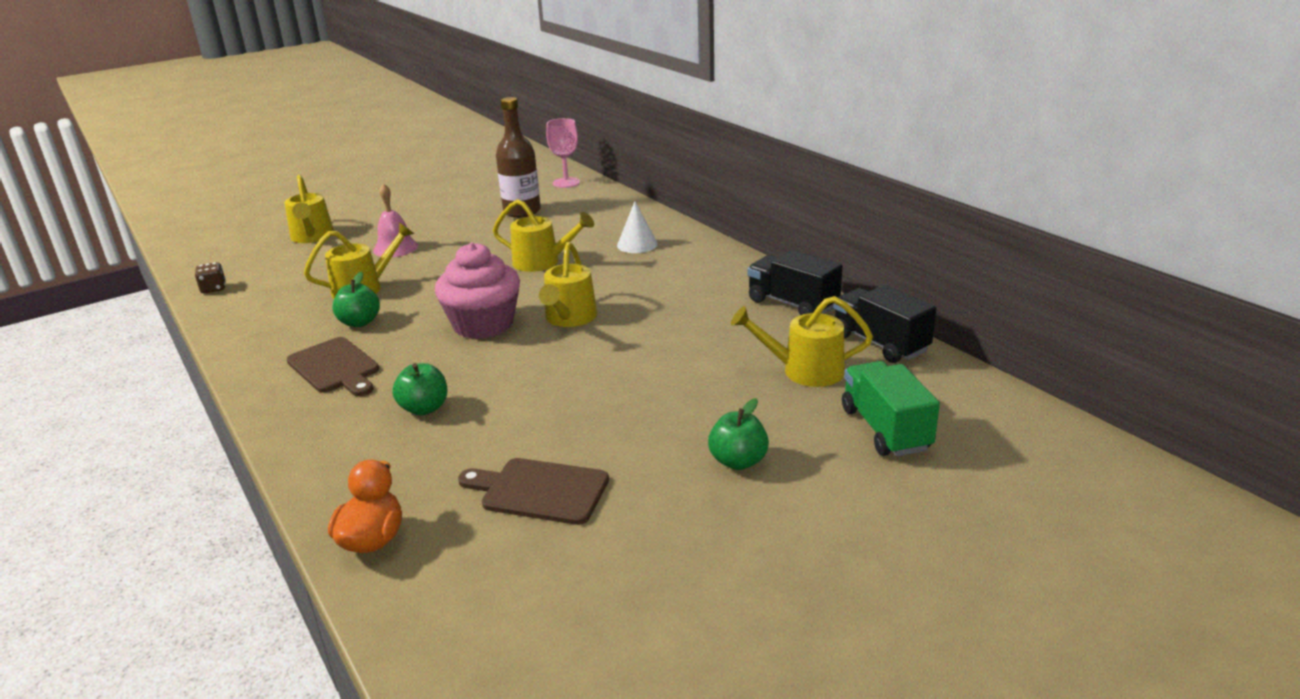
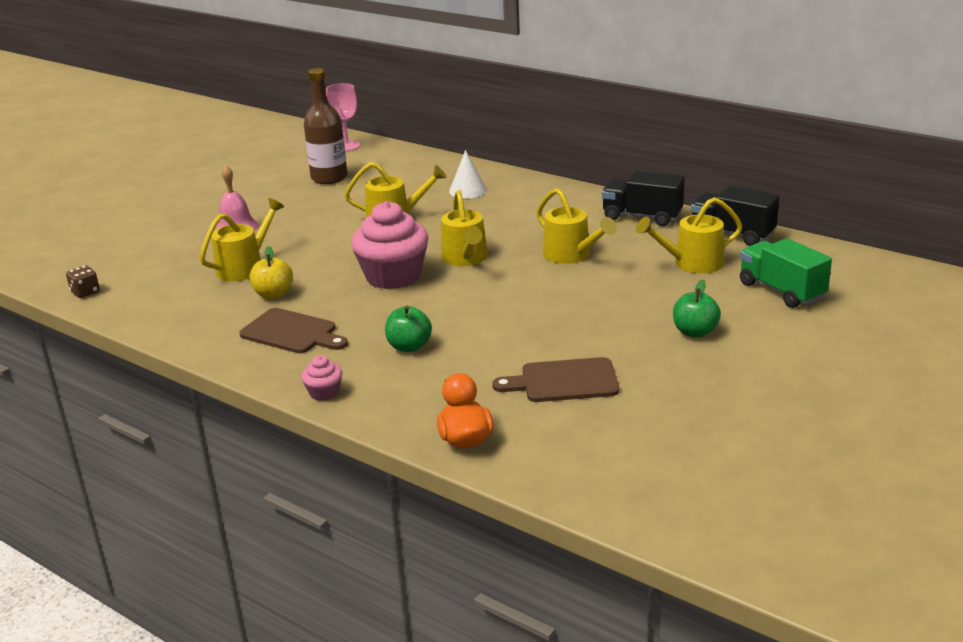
camera: 20 degrees left, 0 degrees up
yellow watering can [284,174,334,243] -> yellow watering can moved to [537,188,617,264]
green apple [333,271,380,327] -> yellow apple [249,246,293,299]
none -> pink cupcake [302,356,342,401]

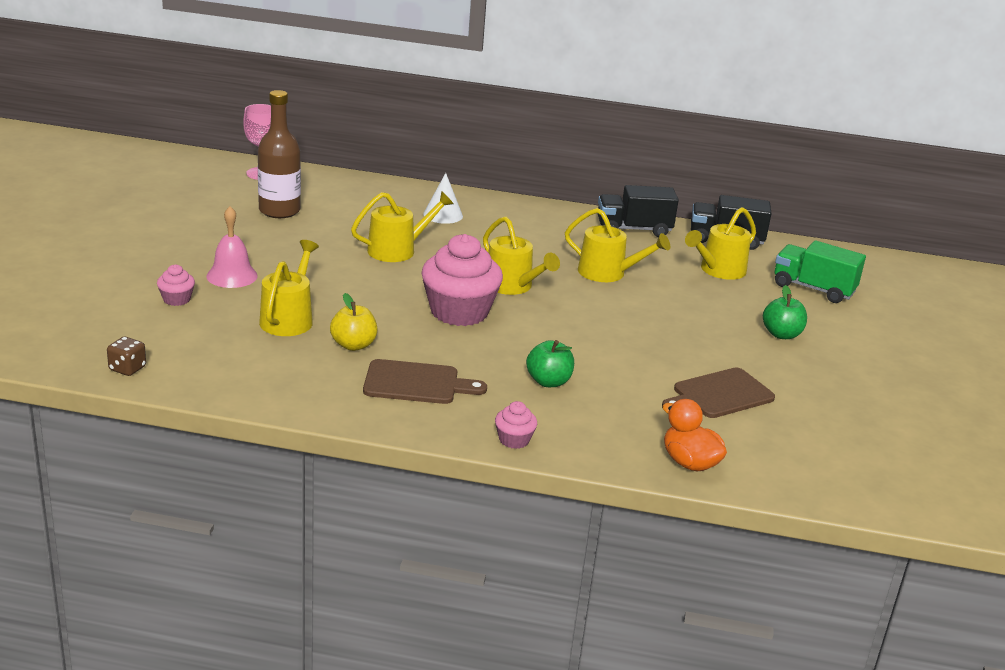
camera: 30 degrees left, 0 degrees up
none -> pink cupcake [157,265,195,306]

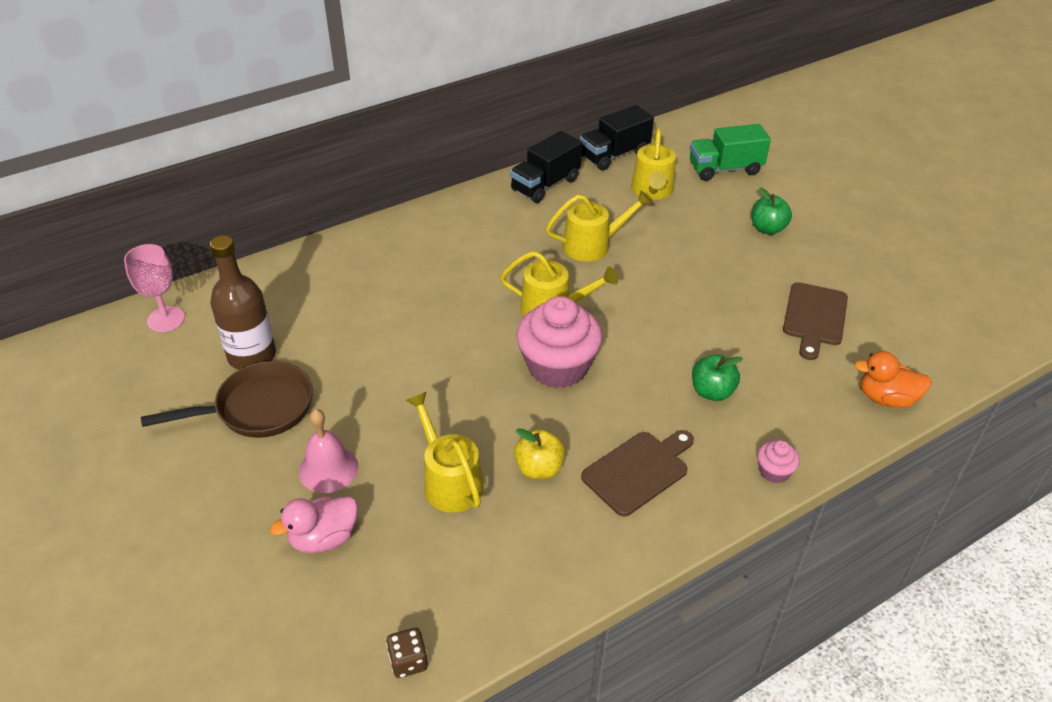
camera: 40 degrees left, 15 degrees up
pink cupcake [157,265,195,306] -> pink duck [270,496,358,553]
yellow watering can [351,191,454,262] -> none
white cone [423,173,463,224] -> none
none -> brown pan [141,361,313,438]

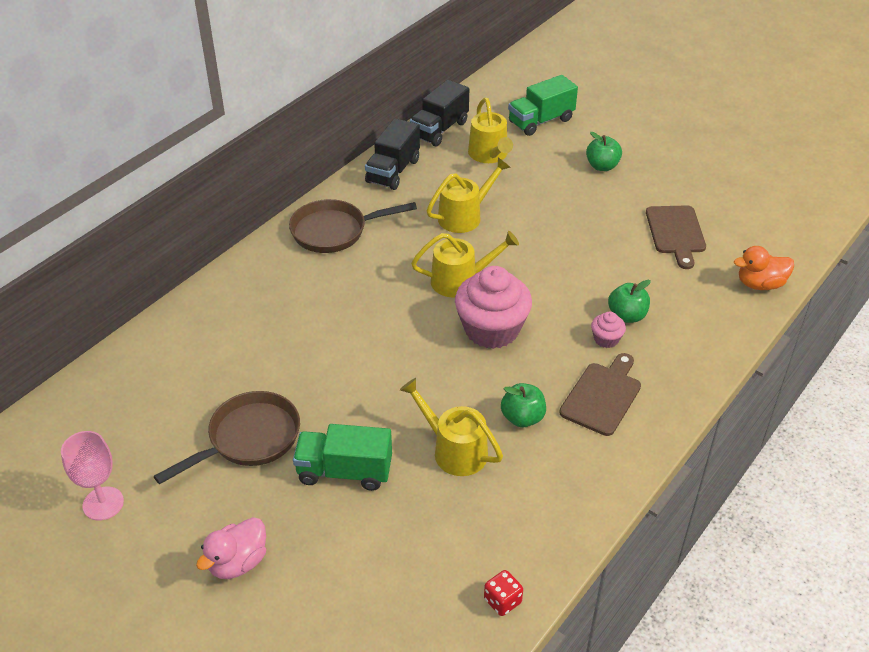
camera: 20 degrees left, 0 degrees up
pink goblet [124,244,185,332] -> pink goblet moved to [61,431,124,520]
brown bottle [210,235,276,370] -> none
pink duck [270,496,358,553] -> pink duck moved to [196,517,266,579]
pink bell [299,409,358,493] -> green truck [293,424,392,491]
brown dice [386,628,428,678] -> red dice [484,570,523,616]
yellow apple [514,428,565,479] -> green apple [501,383,546,427]
pink cupcake [757,440,800,483] -> pink cupcake moved to [591,311,626,348]
none -> brown pan [289,199,417,253]

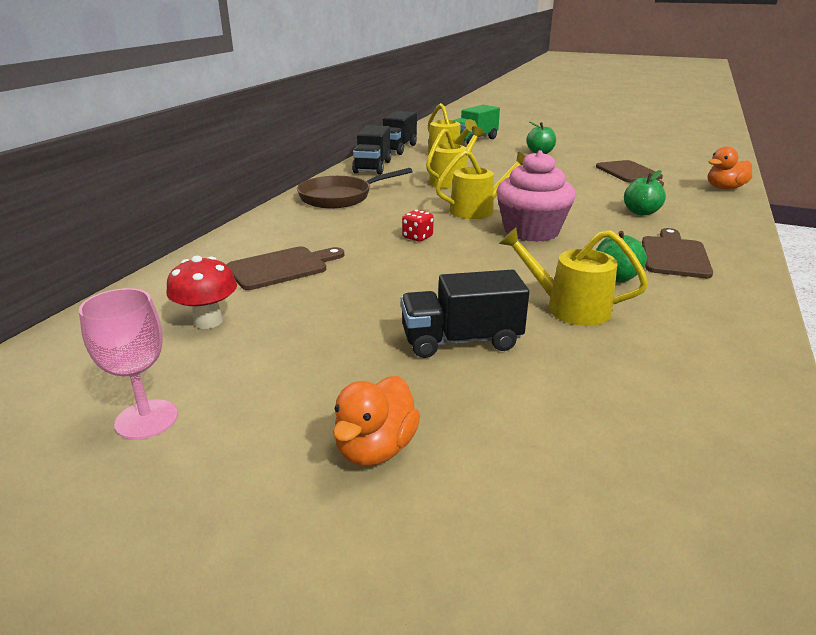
camera: 15 degrees left, 15 degrees down
brown pan [153,391,300,484] -> none
pink duck [196,517,266,579] -> orange duck [333,376,420,466]
green truck [293,424,392,491] -> black truck [401,270,529,358]
red dice [484,570,523,616] -> red dice moved to [402,210,434,242]
pink cupcake [591,311,626,348] -> none
none -> red mushroom [166,256,237,329]
none -> brown cutting board [227,246,344,290]

